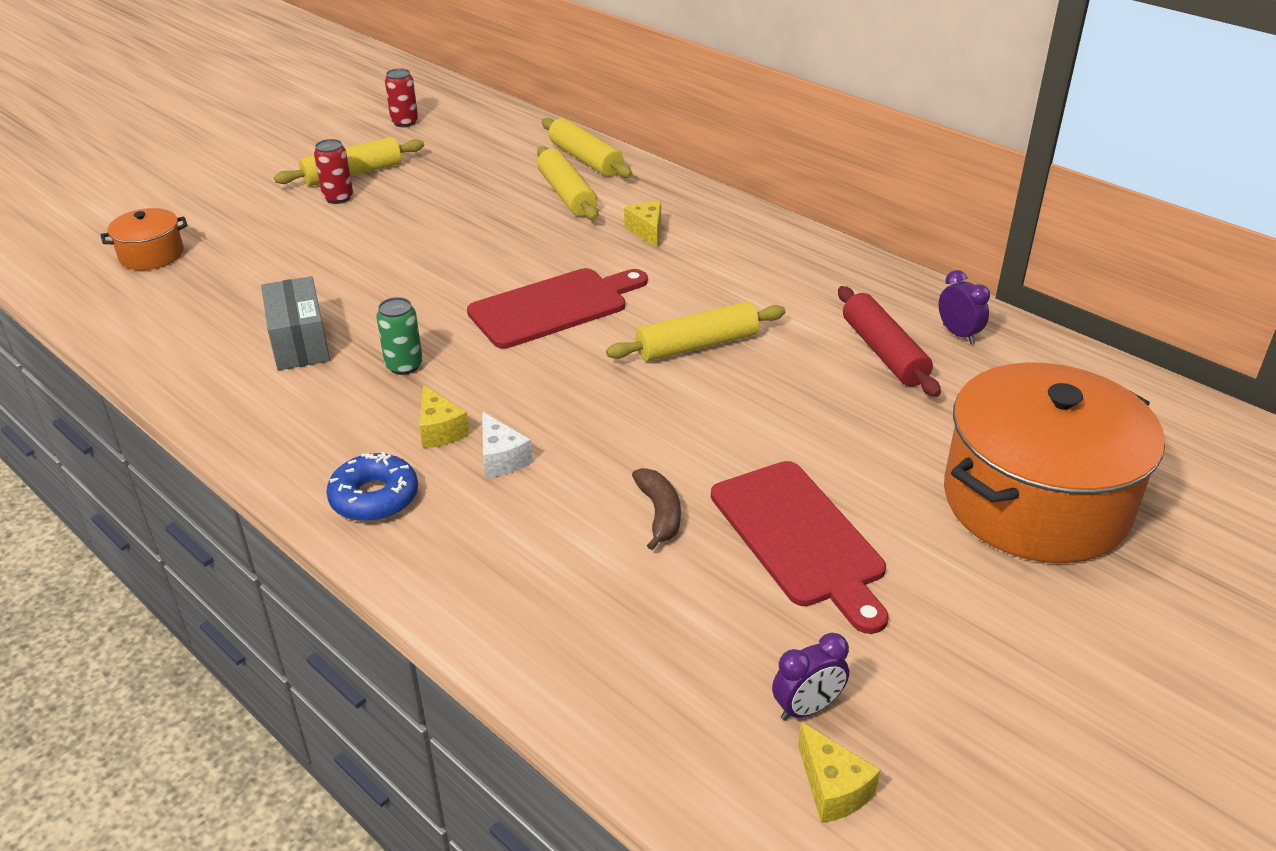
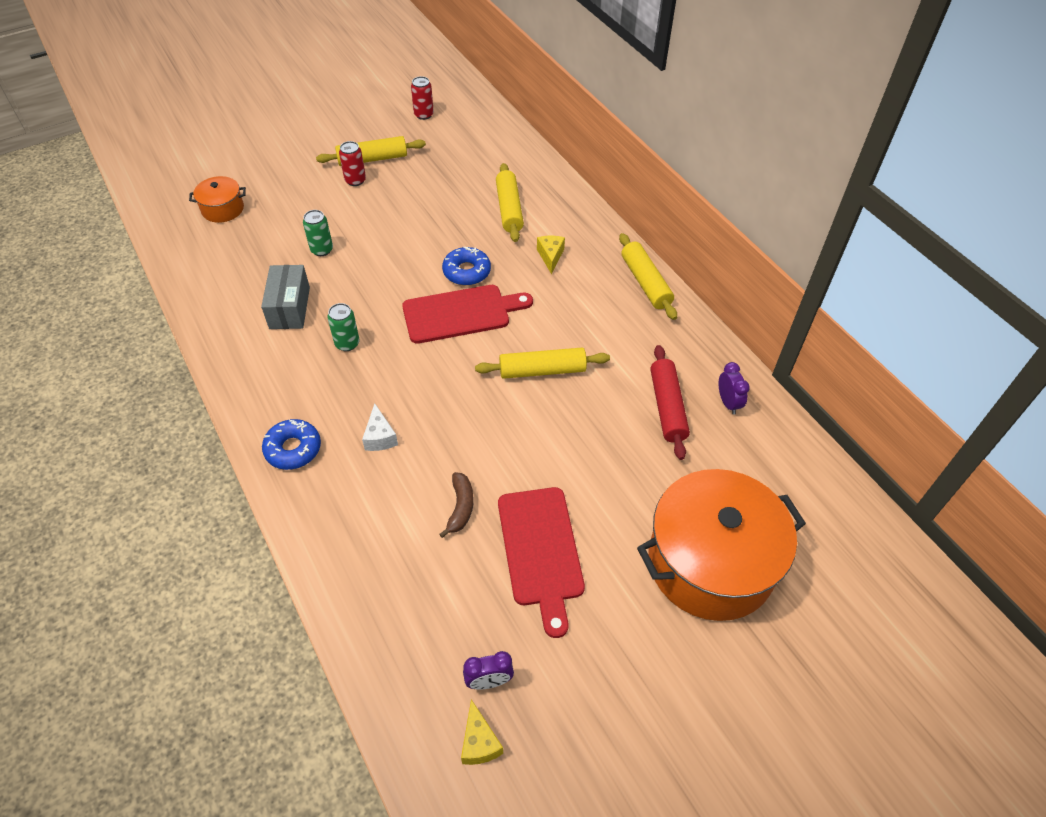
camera: 15 degrees right, 15 degrees up
yellow cheese [419,385,470,448] -> none
yellow rolling pin [542,118,632,178] -> yellow rolling pin moved to [619,233,677,320]
none -> green can [303,210,333,256]
none -> blue donut [442,247,491,285]

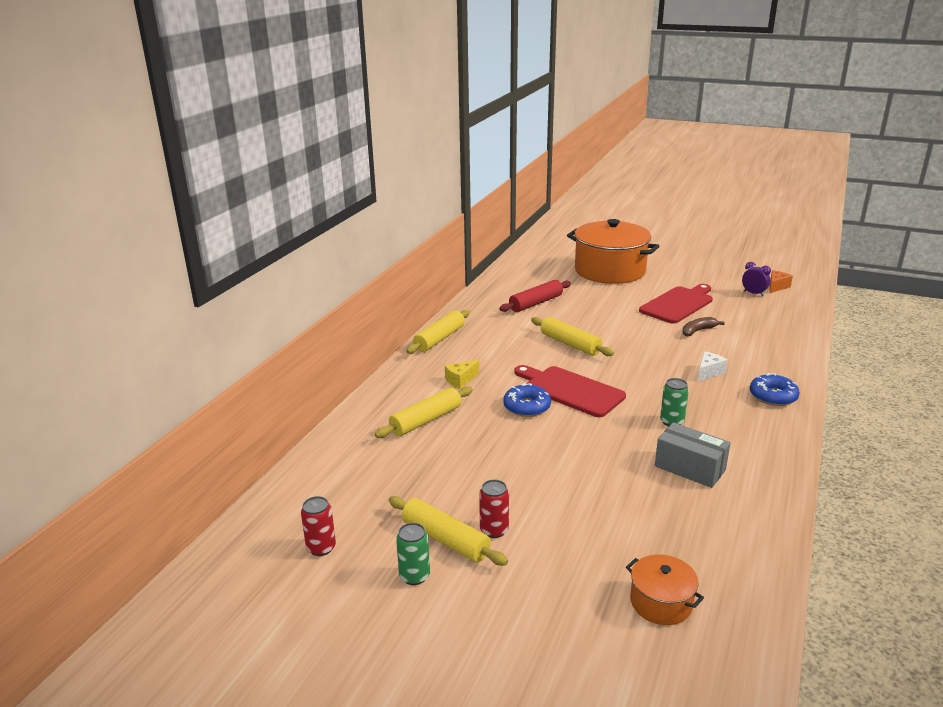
camera: 125 degrees left, 25 degrees down
grey box [261,265,310,329] -> grey box turned 75 degrees clockwise [655,422,731,488]
green can [303,210,333,256] -> green can moved to [396,523,430,585]
yellow cheese [461,699,503,765] -> orange cheese [770,270,793,293]
purple clock [719,362,750,415] -> none

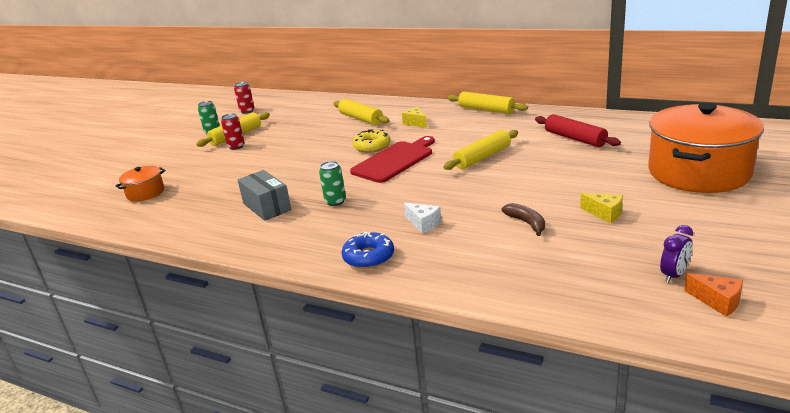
camera: 95 degrees right, 0 degrees up
blue donut [503,383,551,417] -> yellow donut [352,129,391,153]
red cutting board [639,284,713,324] -> yellow cheese [580,193,623,223]
grey box [655,422,731,488] -> grey box turned 75 degrees counterclockwise [238,170,291,221]

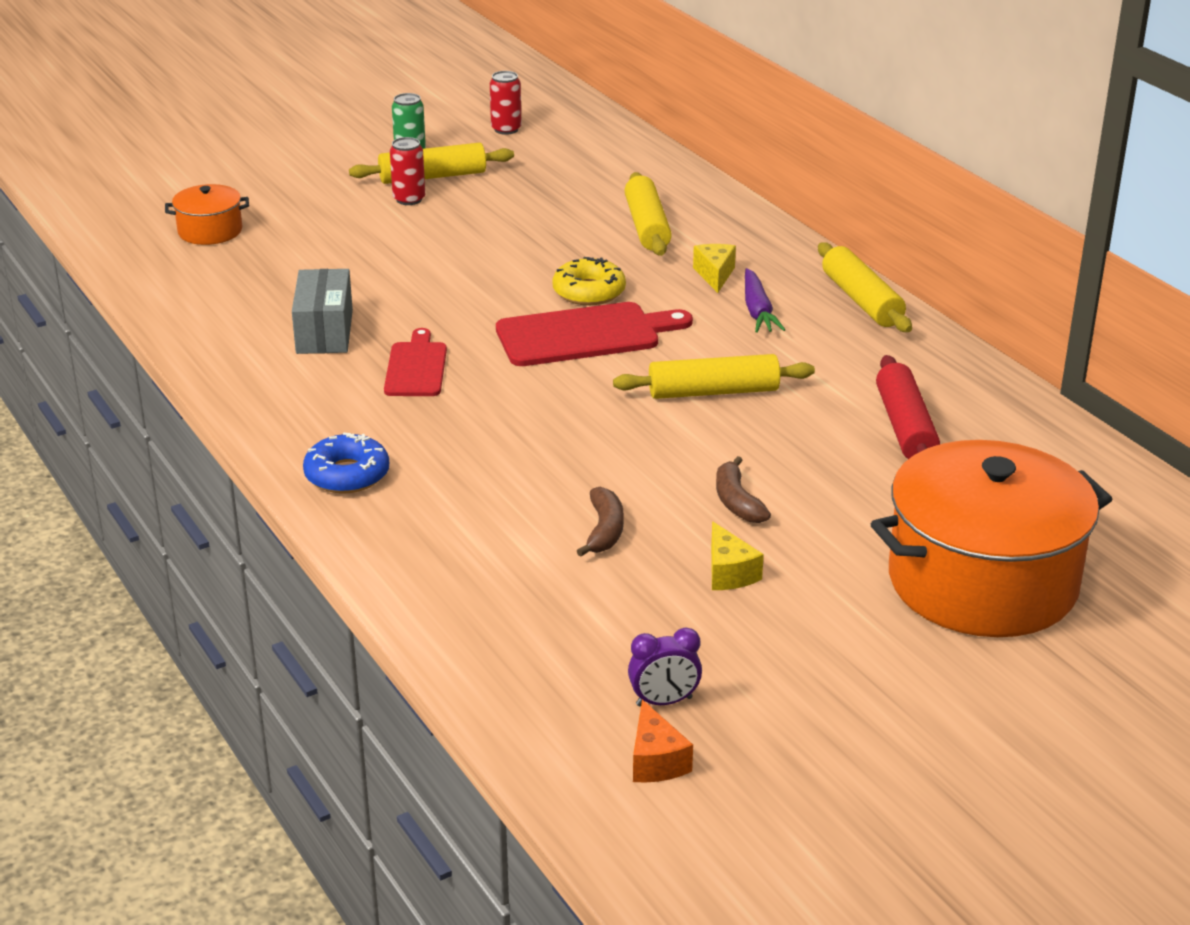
camera: 30 degrees right, 5 degrees up
green can [319,161,346,206] -> red cutting board [384,328,447,396]
white cheese [404,203,441,234] -> none
none -> brown banana [716,456,771,523]
none -> purple carrot [745,268,785,333]

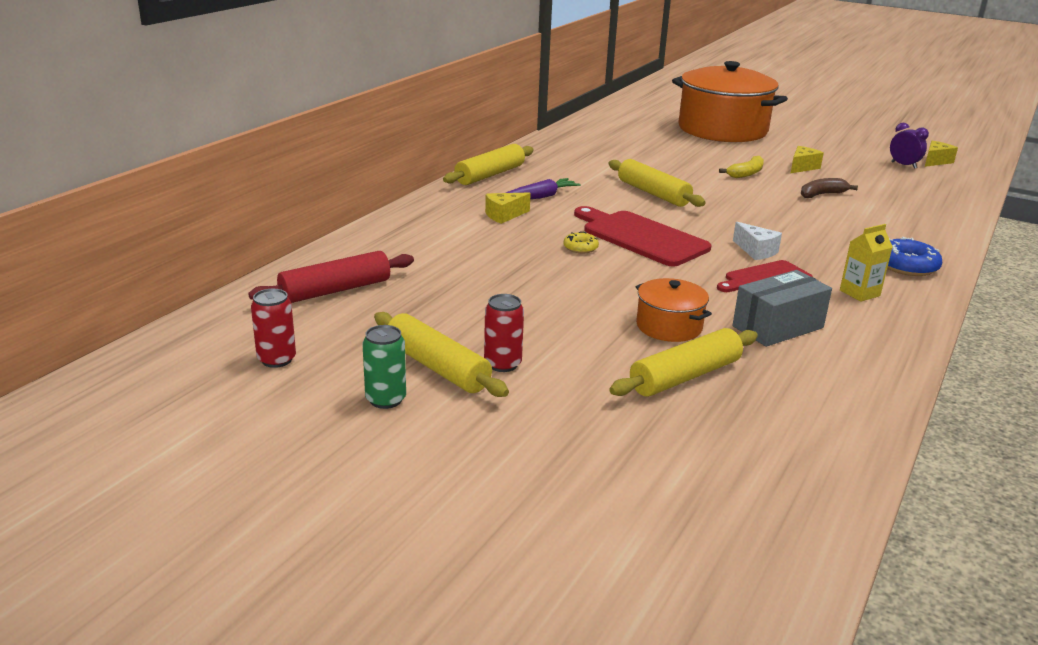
camera: 120 degrees left, 5 degrees down
orange pot [165,184,249,245] -> orange pot moved to [636,278,712,342]
yellow donut [552,257,626,305] -> yellow donut [564,231,599,253], size x0.58
yellow rolling pin [624,172,672,256] -> yellow rolling pin moved to [609,328,758,397]
orange cheese [633,700,693,783] -> yellow cheese [925,141,958,167]
brown banana [716,456,771,523] -> yellow banana [719,156,764,178]
red rolling pin [876,355,940,459] -> red rolling pin moved to [248,251,414,303]
none -> white cheese [733,222,782,260]
none -> yellow carton [840,224,892,302]

